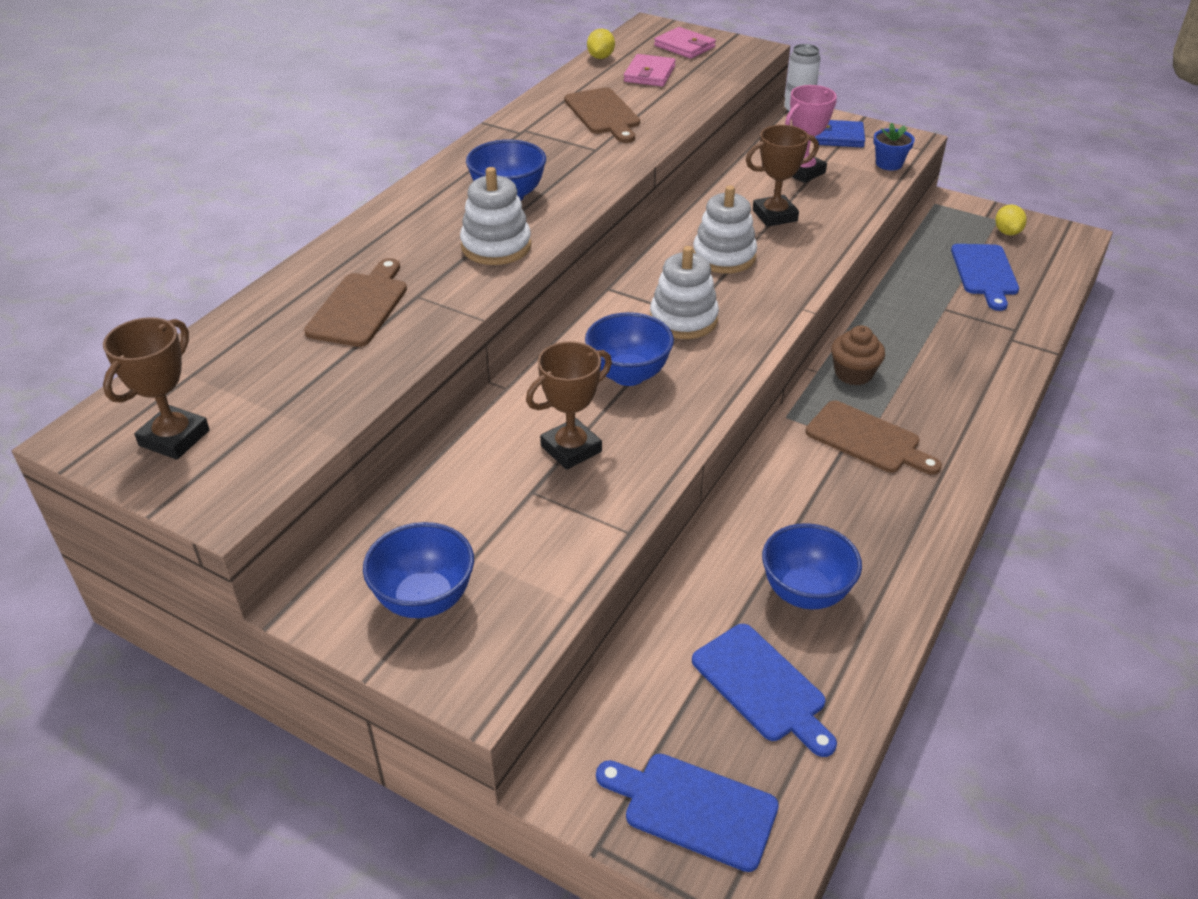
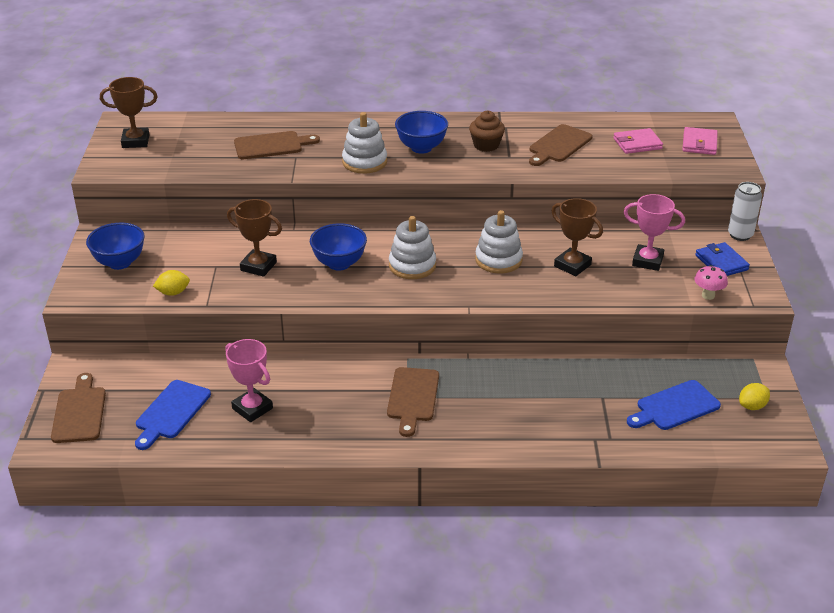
camera: 60 degrees right, 5 degrees down
yellow lemon [587,29,615,59] -> yellow lemon moved to [153,270,190,296]
blue cutting board [596,754,779,872] -> brown cutting board [51,373,106,443]
blue bowl [762,523,862,609] -> pink trophy [226,339,273,422]
brown cupcake [831,325,885,385] -> brown cupcake moved to [469,111,505,152]
blue flower pot [873,122,915,171] -> pink mushroom [694,265,728,300]

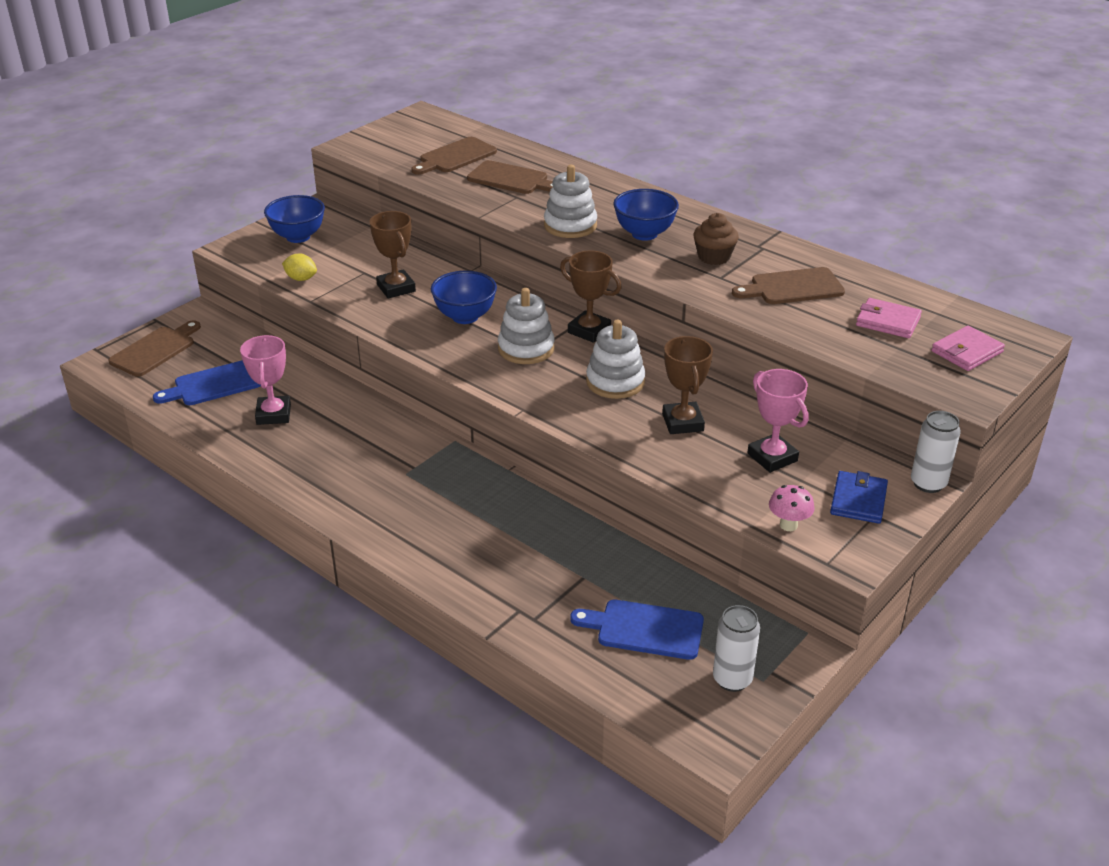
camera: 40 degrees right, 0 degrees up
brown trophy [100,77,158,148] -> brown trophy moved to [560,251,622,343]
brown cutting board [387,367,439,437] -> brown cutting board moved to [411,137,497,175]
yellow lemon [739,383,770,410] -> white can [713,605,760,692]

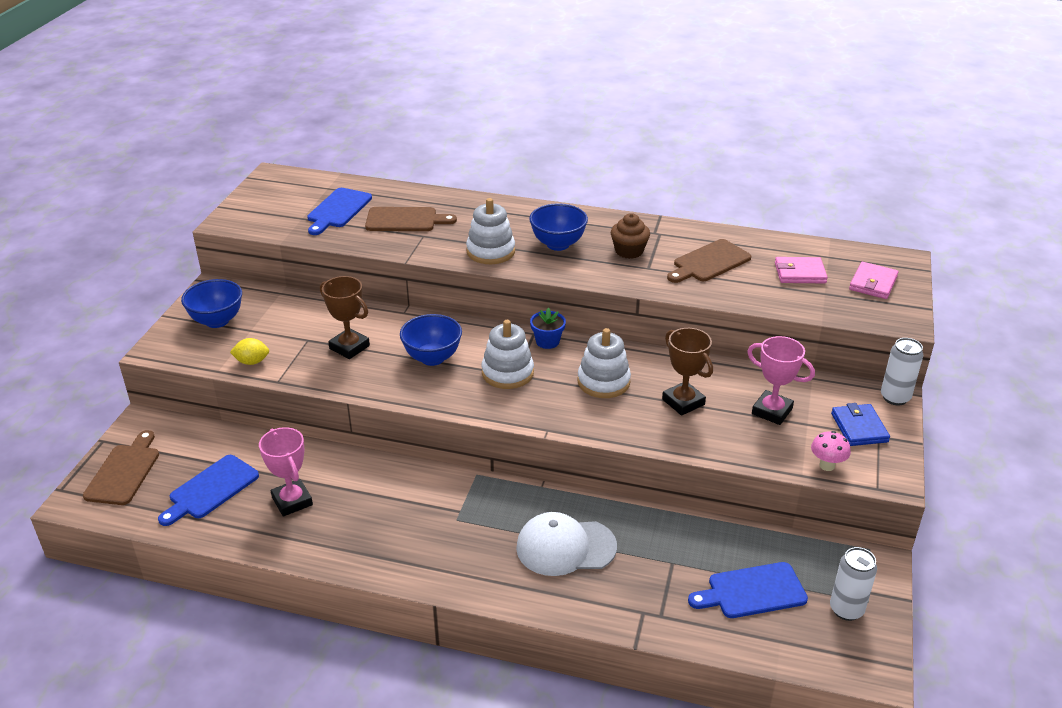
camera: 25 degrees left, 0 degrees up
brown cutting board [411,137,497,175] -> blue cutting board [307,188,372,235]
brown trophy [560,251,622,343] -> blue flower pot [530,308,566,349]
none -> white cap [516,512,617,576]

